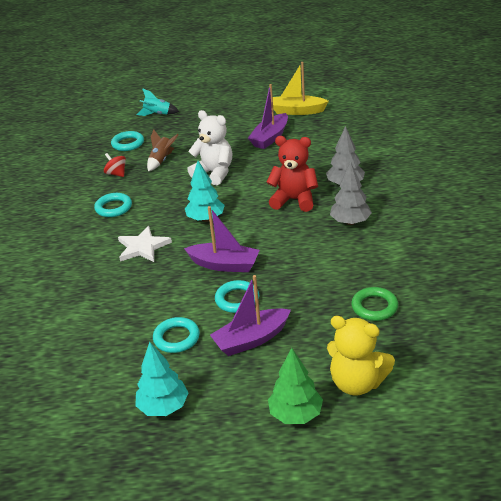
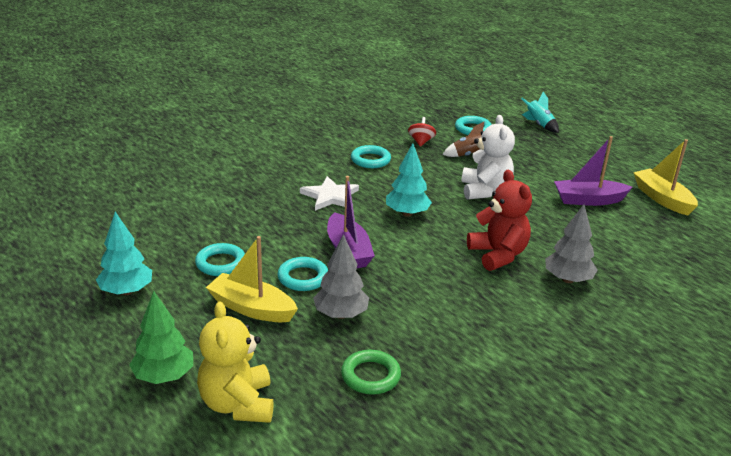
camera: 50 degrees right, 5 degrees down
purple boat [210,275,291,356] -> yellow boat [206,236,298,322]
grey tree [330,162,372,225] -> grey tree moved to [313,234,369,319]

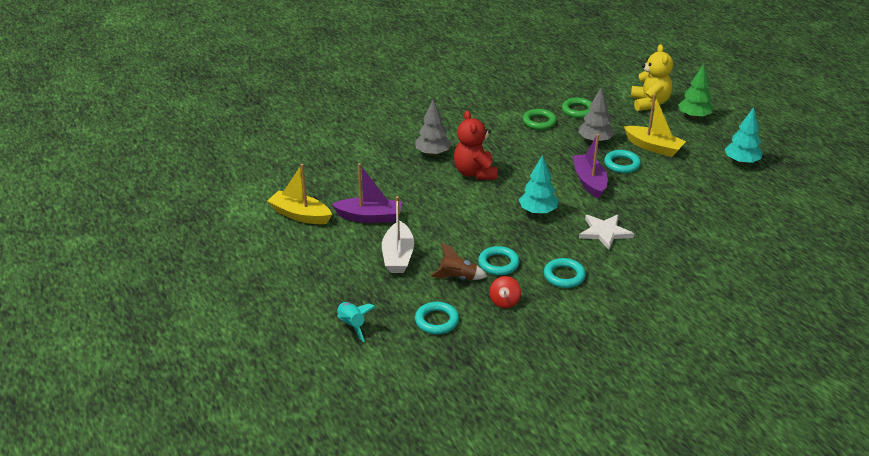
camera: 170 degrees left, 5 degrees up
turquoise ring [195,243,245,276] -> turquoise ring moved to [478,246,520,275]
white teddy bear [461,115,515,200] -> none
yellow boat [633,139,698,215] -> yellow boat turned 135 degrees clockwise [267,164,332,224]
none -> white boat [382,196,414,273]
none -> green ring [523,109,557,130]

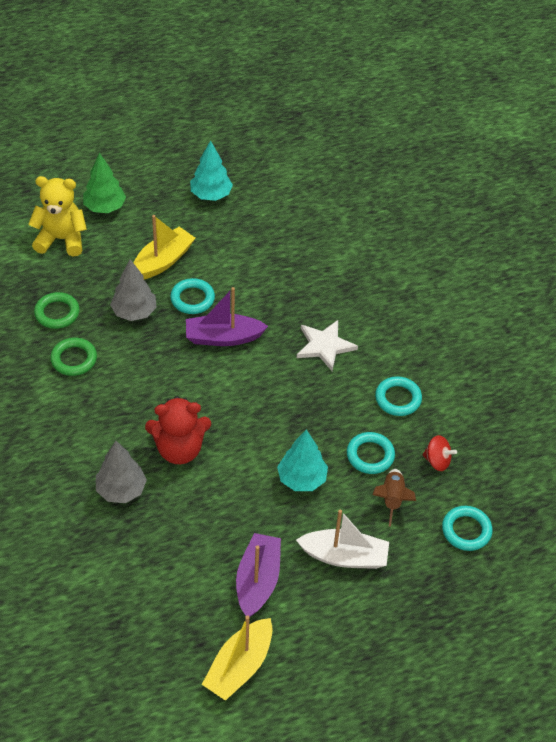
camera: 85 degrees left, 15 degrees up
turquoise rocket [337,302,376,342] -> none
turquoise tree [519,155,558,215] -> turquoise tree moved to [277,429,328,491]

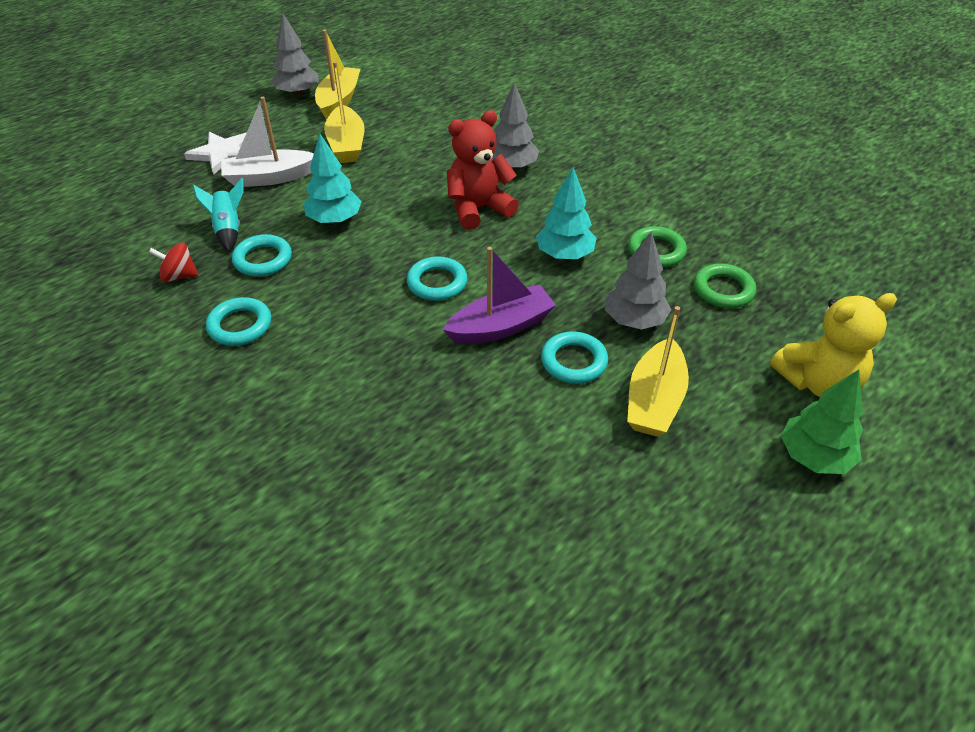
camera: 160 degrees right, 5 degrees down
turquoise tree [190,140,233,201] -> turquoise tree moved to [536,167,597,260]
purple boat [236,533,281,617] -> yellow boat [324,62,364,163]
white star [297,320,358,371] -> white star moved to [184,132,247,175]
brown rocket [373,469,416,527] -> turquoise rocket [193,178,244,252]
turquoise ring [442,506,493,551] -> turquoise ring moved to [407,256,467,301]
none -> grey tree [271,14,319,97]

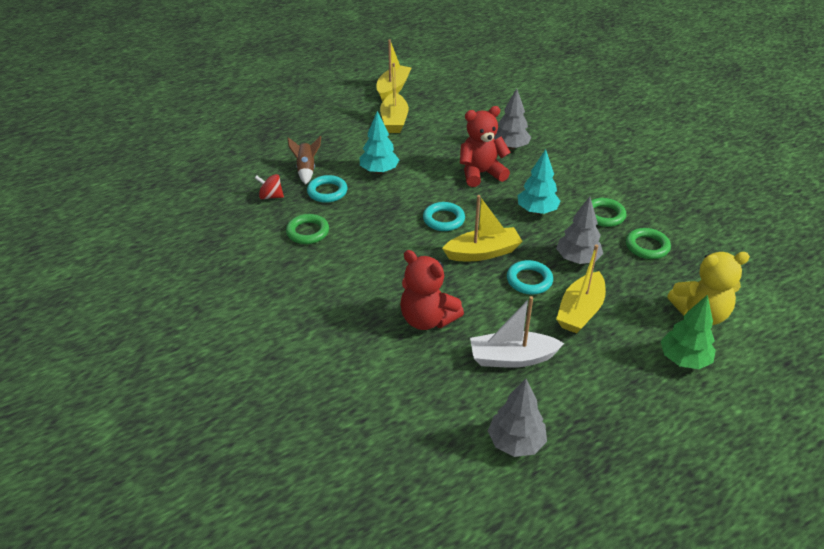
camera: 10 degrees right, 5 degrees down
white star [184,132,247,175] -> none
turquoise rocket [193,178,244,252] -> brown rocket [287,136,321,184]
turquoise ring [206,297,271,346] -> green ring [286,214,329,244]
white boat [221,97,314,187] -> white boat moved to [470,296,564,368]
grey tree [271,14,319,97] -> grey tree moved to [488,378,547,457]
purple boat [443,247,556,344] -> yellow boat [442,195,523,261]
none -> red teddy bear [400,250,464,330]

